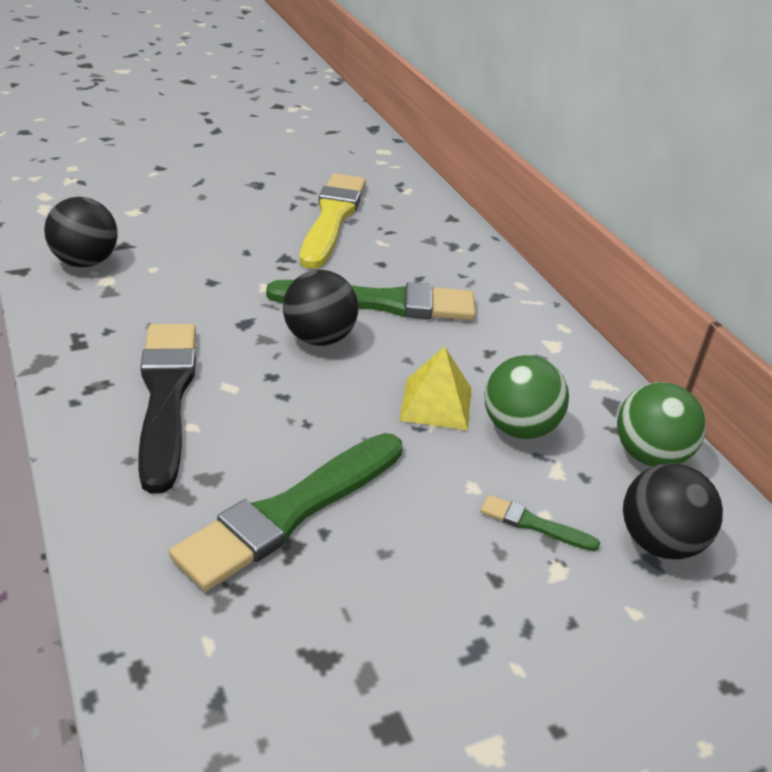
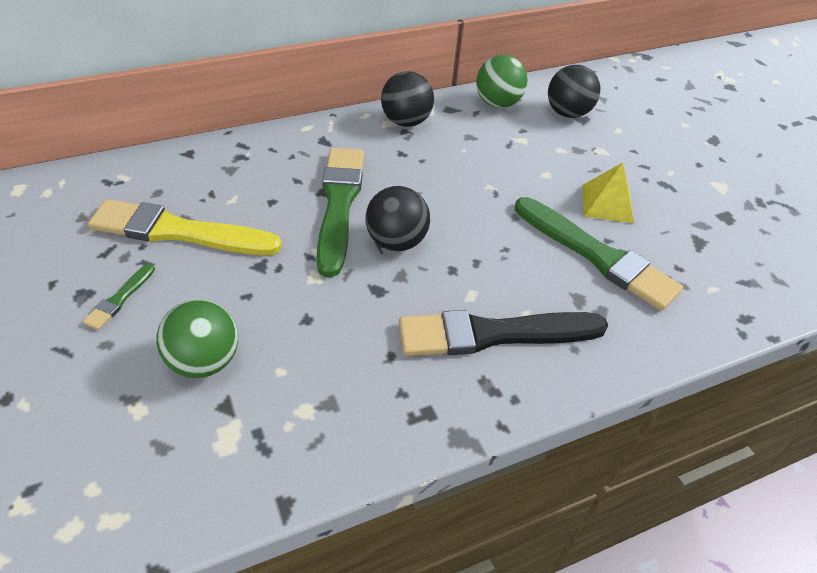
camera: 90 degrees left, 10 degrees up
black ball [44,197,118,267] -> black ball moved to [381,71,434,127]
yellow pyramid [399,346,471,430] -> yellow pyramid moved to [582,162,634,223]
green brush [481,495,600,551] -> green brush moved to [83,263,155,330]
green ball [484,355,569,439] -> green ball moved to [156,300,238,378]

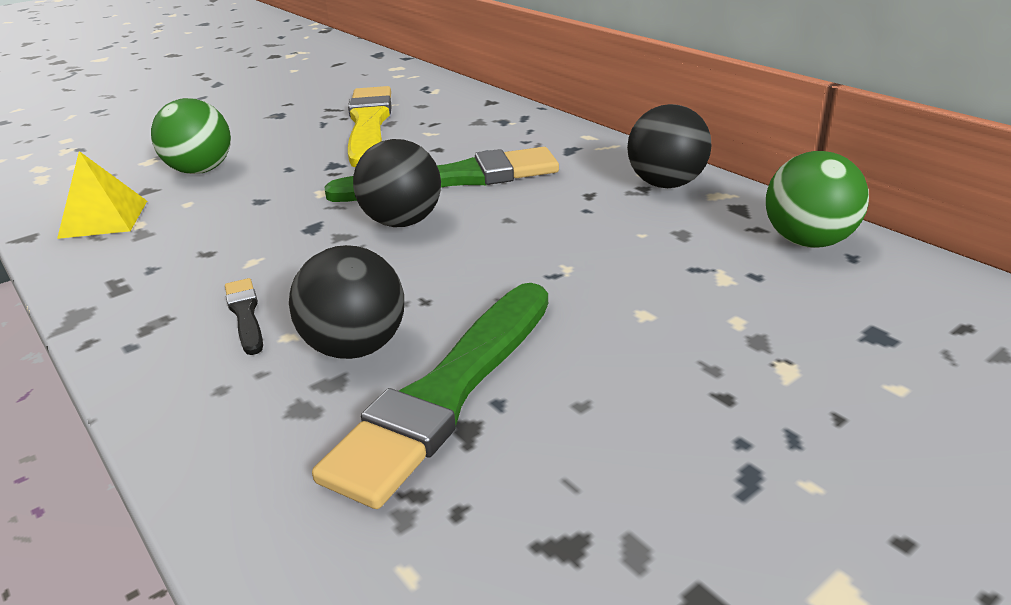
camera: 80 degrees right, 15 degrees down
green brush [83,263,155,330] -> none
black brush [399,310,608,356] -> black brush [225,278,263,355], size x0.44
black ball [548,65,600,118] -> black ball moved to [289,245,404,359]
yellow pyramid [582,162,634,223] -> yellow pyramid moved to [57,151,147,239]

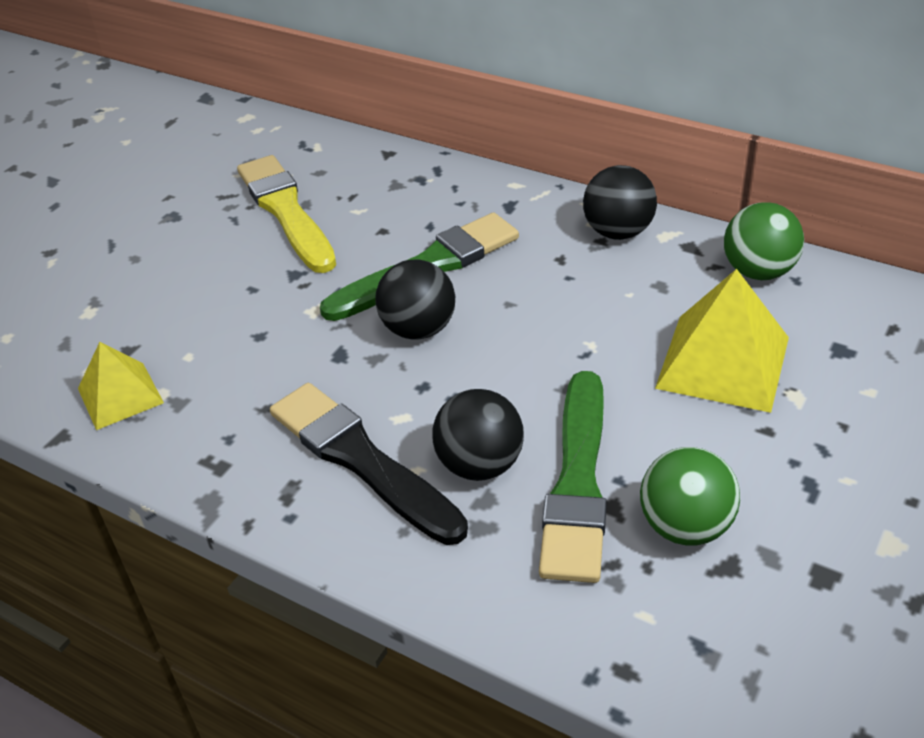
camera: 20 degrees left, 10 degrees up
green ball [151,98,231,174] -> green ball moved to [640,447,740,545]
black brush [225,278,263,355] -> black brush [270,383,468,545], size x2.29
none -> yellow pyramid [655,269,789,413]

